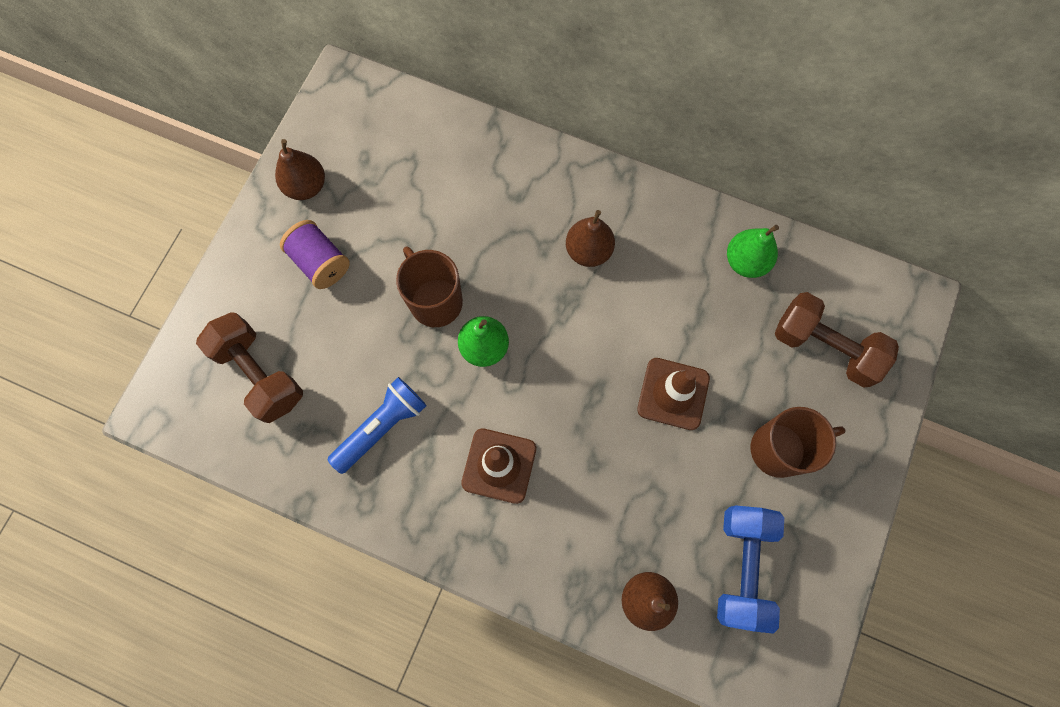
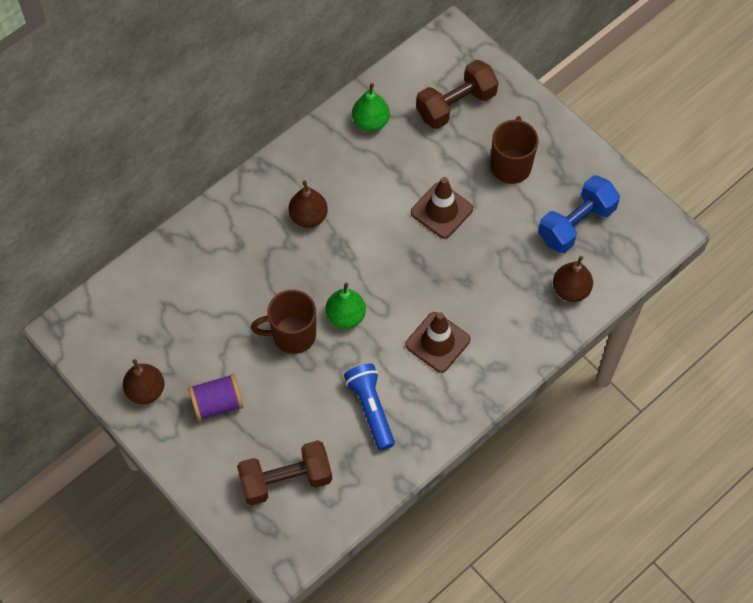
camera: 65 degrees left, 10 degrees down
blue dumbbell [717,505,784,634] -> blue dumbbell turned 75 degrees counterclockwise [538,175,620,253]

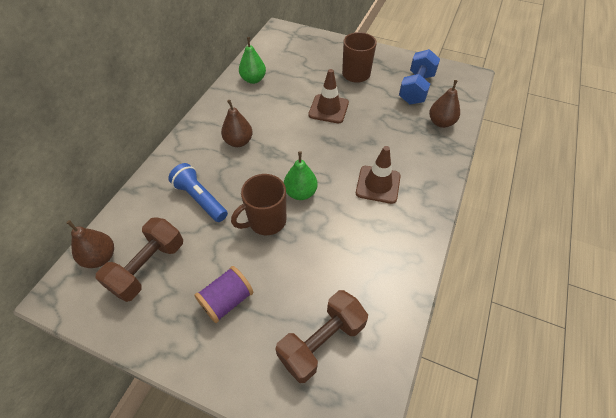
camera: 25 degrees left, 10 degrees down
brown pear [123,359,164,404] -> brown pear moved to [66,220,114,268]
blue flashlight [344,364,395,450] -> blue flashlight moved to [168,163,228,222]
brown dumbbell [416,60,498,129] -> brown dumbbell moved to [96,217,183,302]

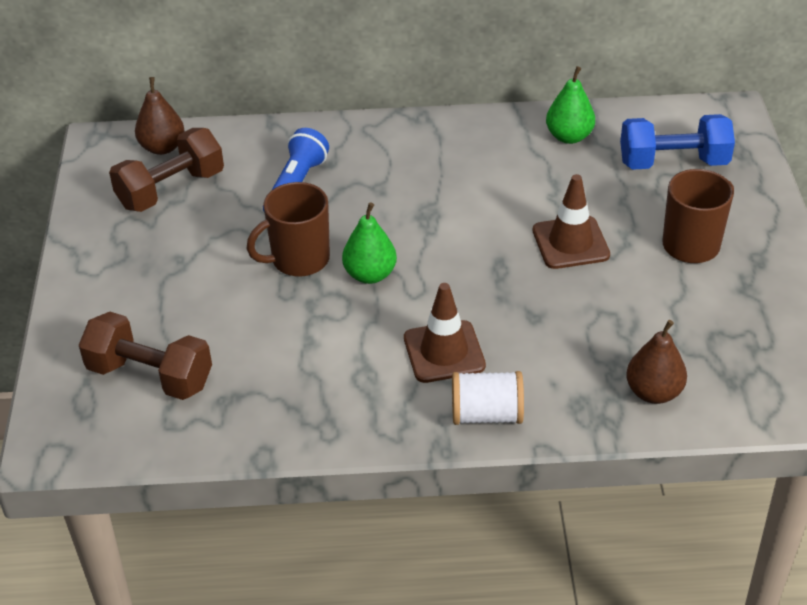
camera: 65 degrees right, 10 degrees down
brown dumbbell [96,217,183,302] -> brown dumbbell turned 45 degrees counterclockwise [109,128,224,212]
purple spool [194,266,253,323] -> none
brown pear [221,100,253,147] -> none
brown mug [231,174,286,235] -> brown mug turned 60 degrees counterclockwise [247,182,330,277]
blue dumbbell [399,49,440,105] -> blue dumbbell moved to [620,114,735,170]
none -> white spool [452,371,524,425]

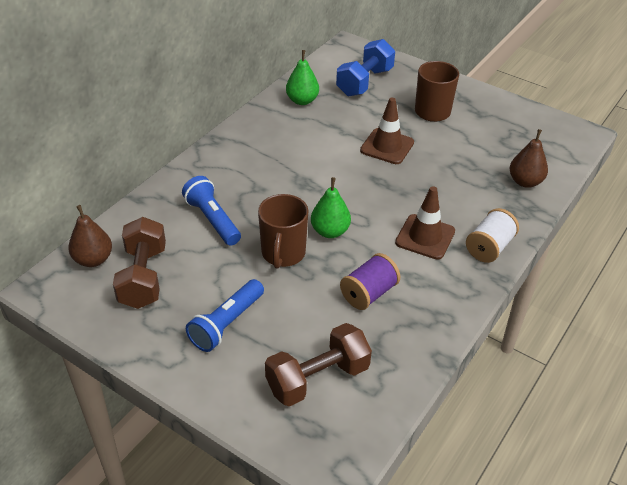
camera: 55 degrees left, 0 degrees up
none -> blue flashlight [186,279,264,352]
none -> purple spool [340,253,400,310]

